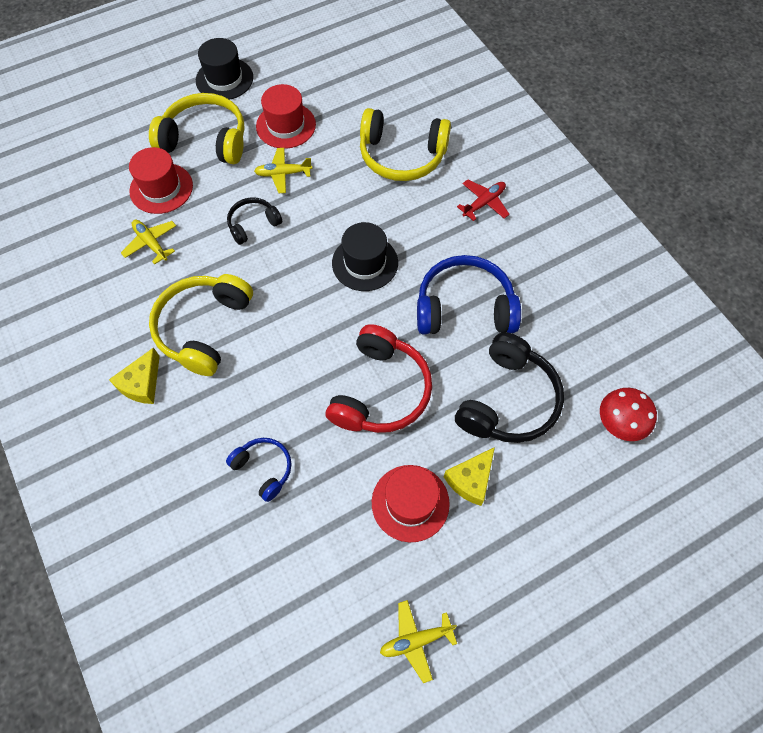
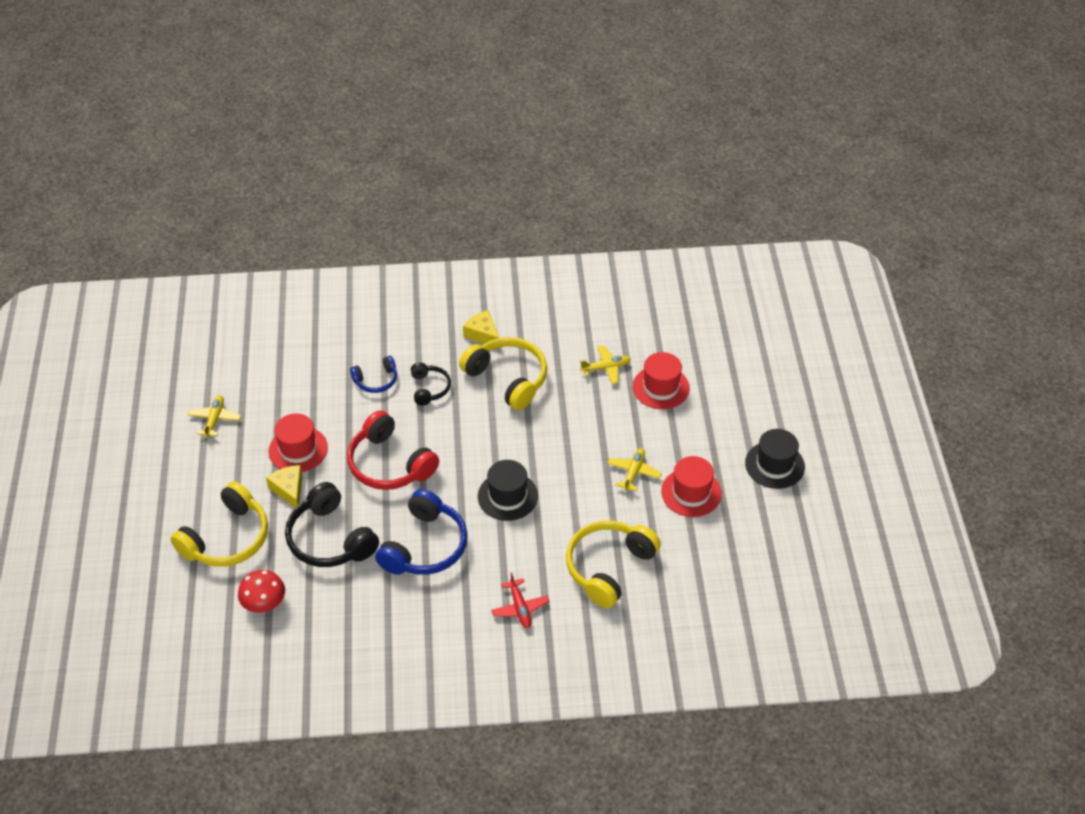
camera: 115 degrees right, 15 degrees down
yellow headphones [149,93,245,164] -> yellow headphones moved to [171,481,268,567]
black headphones [227,197,283,245] -> black headphones moved to [411,363,451,406]

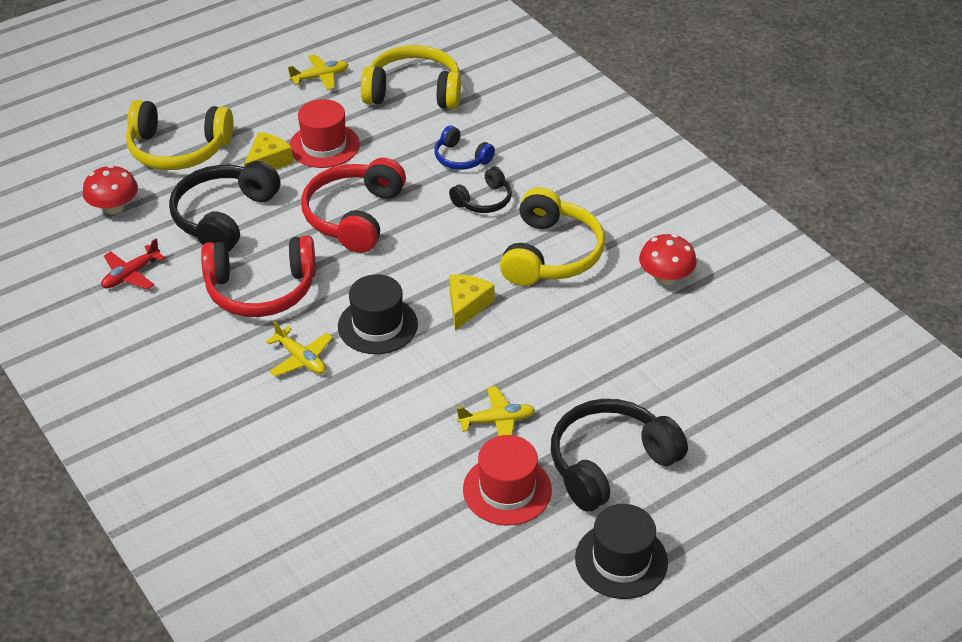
camera: 60 degrees right, 5 degrees down
blue headphones [375,489,468,575] -> red headphones [201,236,316,317]
yellow cheese [463,310,500,349] -> yellow cheese moved to [449,274,495,330]
red plane [491,572,550,628] -> red plane moved to [101,239,166,290]
yellow headphones [566,520,661,608] -> yellow headphones moved to [361,45,461,109]
yellow plane [580,345,631,384] -> yellow plane moved to [266,321,333,377]
red hat [633,352,690,409] -> none
none -> black headphones [551,399,688,512]
none -> red mushroom [639,234,697,285]

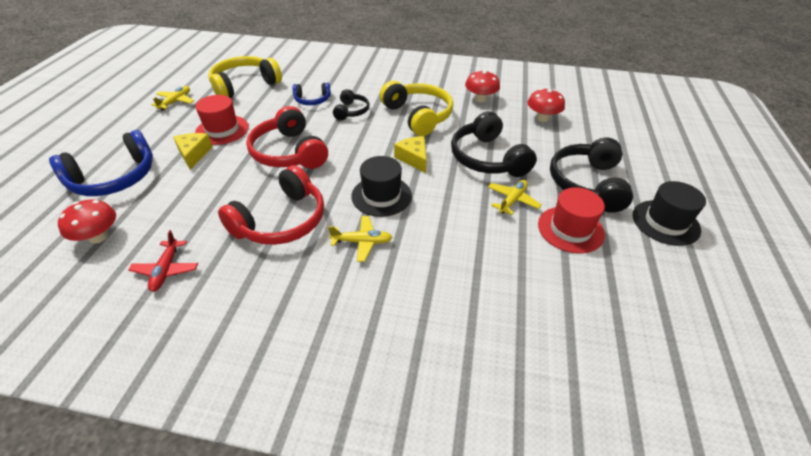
camera: 45 degrees left, 0 degrees up
yellow headphones [126,100,234,170] -> blue headphones [49,130,153,196]
black headphones [169,161,280,252] -> black headphones moved to [451,111,537,177]
none -> red mushroom [528,88,565,122]

